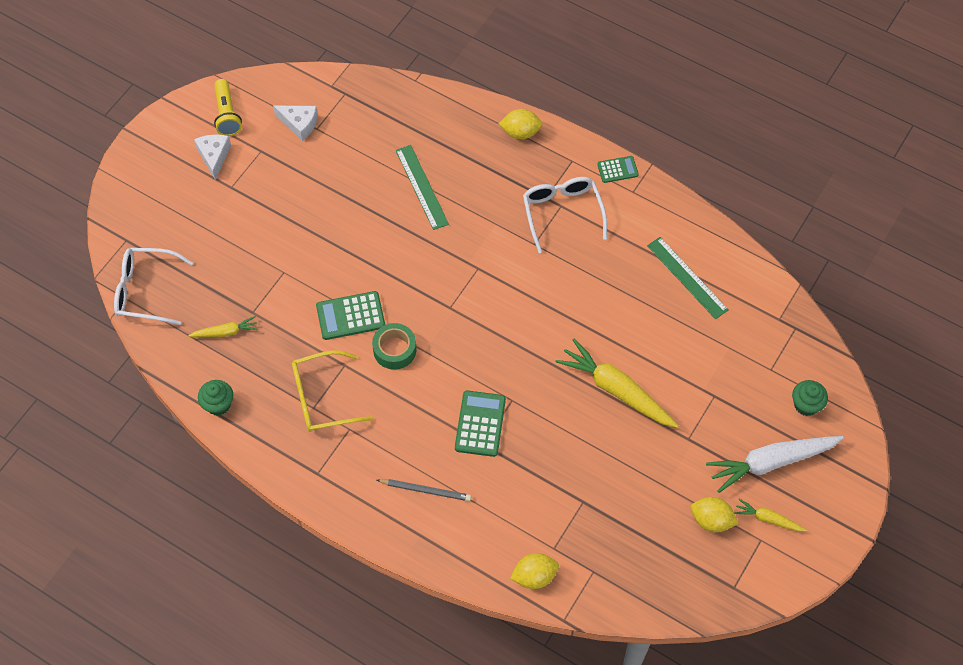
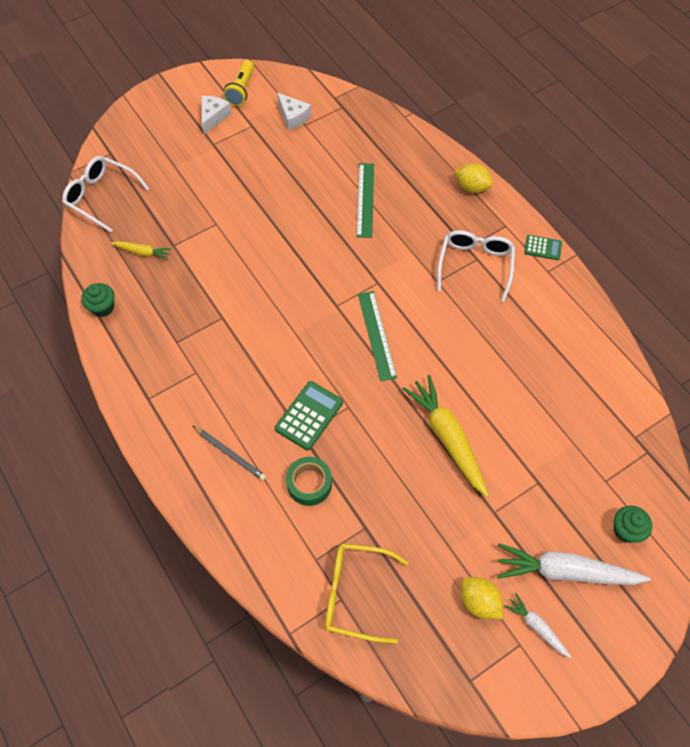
camera: 25 degrees right, 0 degrees up
yellow glasses [292,350,374,432] -> yellow glasses moved to [325,543,409,644]
green calculator [316,291,385,340] -> none
green tape [372,323,416,370] -> green tape moved to [286,457,332,506]
yellow lemon [510,553,559,589] -> none
green ruler [647,237,729,319] -> green ruler moved to [358,291,397,381]
yellow carrot [734,499,807,532] -> white carrot [504,593,571,658]

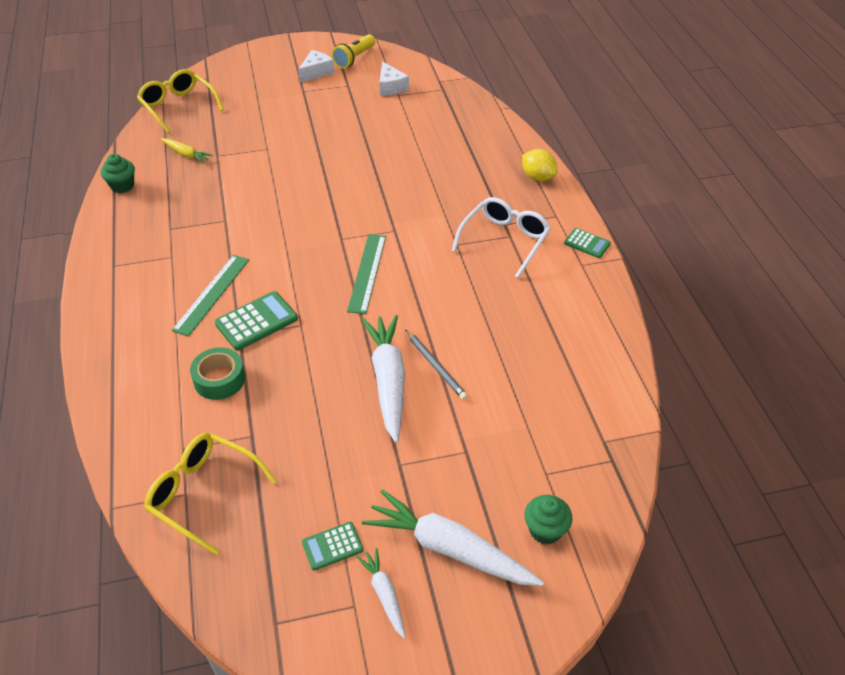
camera: 20 degrees right, 15 degrees down
white glasses [62,156,149,232] -> yellow glasses [137,69,224,133]
grey pencil [193,426,266,481] -> grey pencil moved to [405,329,468,400]
green ruler [356,163,374,238] -> green ruler moved to [172,255,249,337]
yellow carrot [402,375,489,497] -> white carrot [362,315,405,443]
yellow lemon [461,577,503,619] -> green calculator [302,522,363,571]

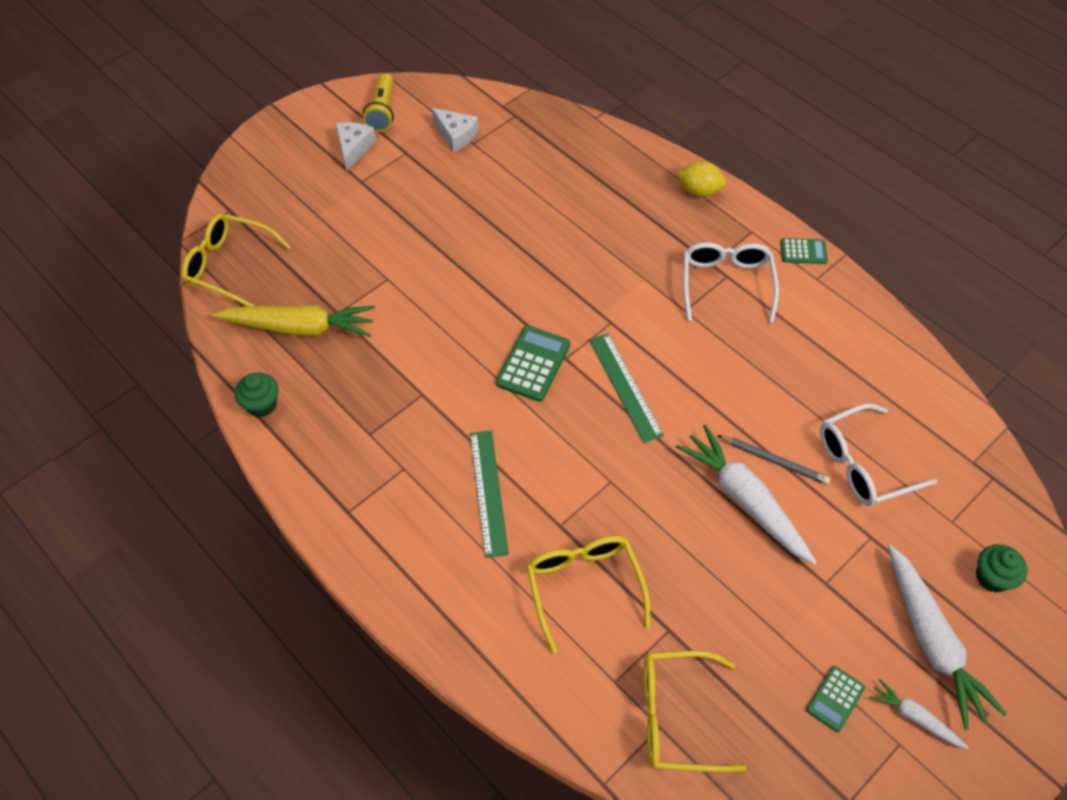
camera: 30 degrees left, 10 degrees up
yellow carrot [161,138,213,163] -> yellow carrot [212,305,375,337], size x1.96
green tape [190,348,245,400] -> yellow glasses [526,536,651,653]
green calculator [215,291,298,350] -> green calculator moved to [496,326,570,402]
white carrot [362,489,544,586] -> white carrot turned 105 degrees counterclockwise [888,545,1007,730]
none -> white glasses [820,404,937,506]

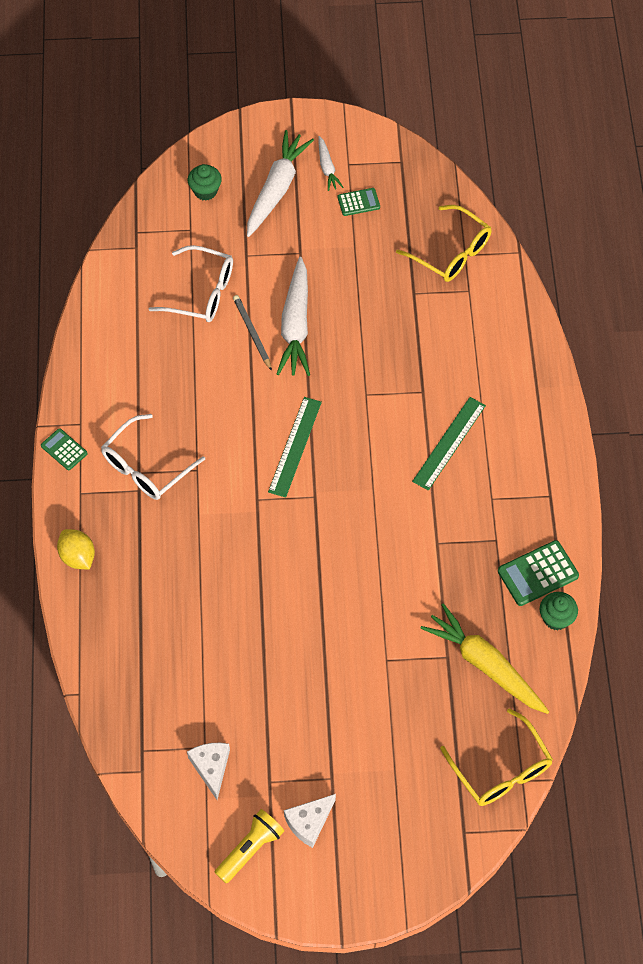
camera: 140 degrees left, 5 degrees up
green calculator [496,326,570,402] -> green calculator moved to [498,540,579,606]
yellow glasses [526,536,651,653] -> none

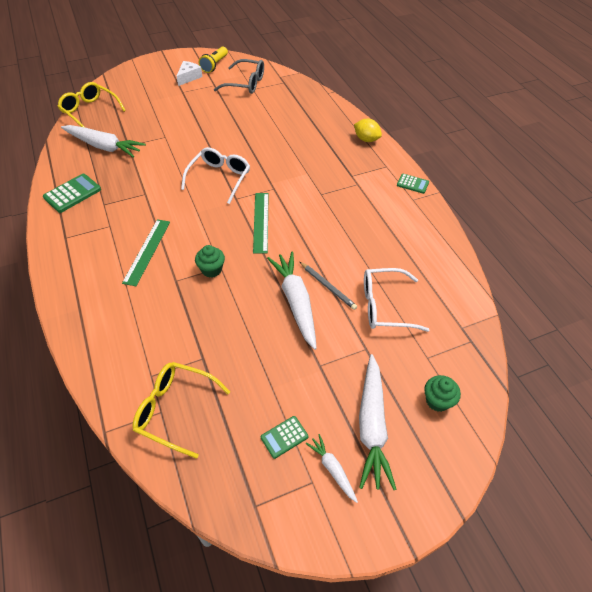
camera: 160 degrees right, 10 degrees down
white glasses [101,414,205,500] -> white glasses moved to [181,147,250,204]
white cheese [187,743,230,800] -> grey glasses [214,59,264,94]
yellow carrot [420,604,549,714] -> white carrot [61,125,146,158]
green cupcake [540,592,578,630] -> green cupcake moved to [195,245,225,278]

